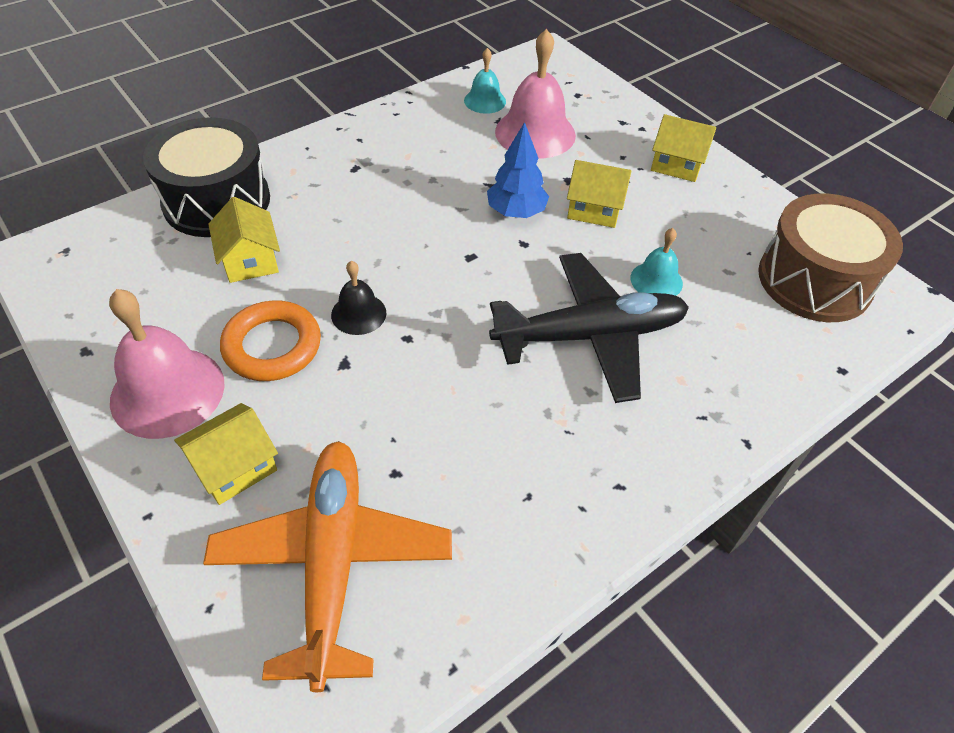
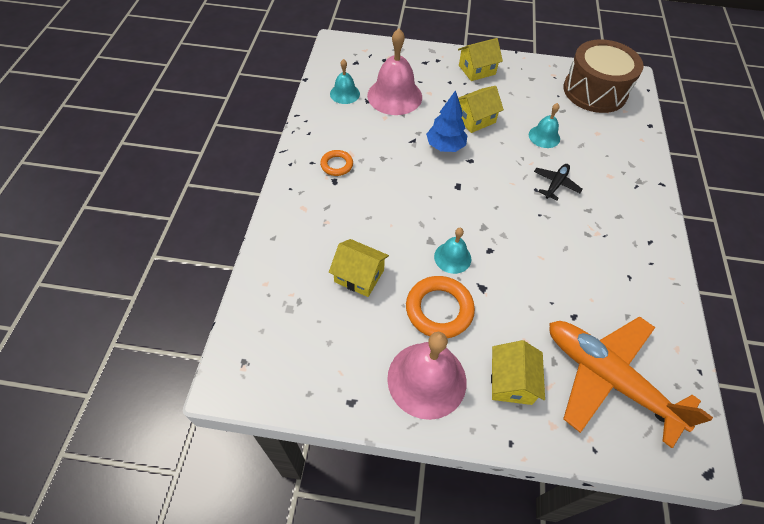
camera: 45 degrees left, 5 degrees up
black drum [143,117,270,237] -> none
black bell [331,261,387,335] -> turquoise bell [434,228,471,274]
black plane [489,253,689,403] -> black plane [534,164,583,201], size x0.43
none -> orange ring [320,150,353,176]

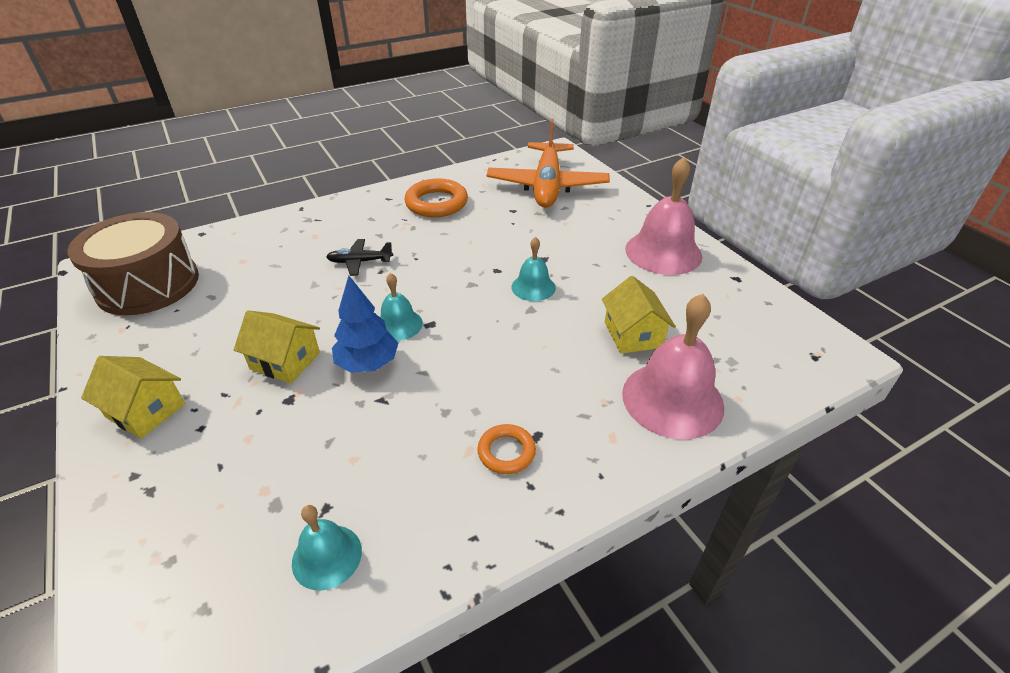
camera: 125 degrees left, 15 degrees down
pink bell [367,28,422,115] -> pink bell moved to [622,294,725,440]
orange ring [406,276,475,338] -> orange ring moved to [404,178,468,217]
yellow house [491,340,545,405] -> none
turquoise bell [529,103,560,148] -> turquoise bell moved to [380,273,423,341]

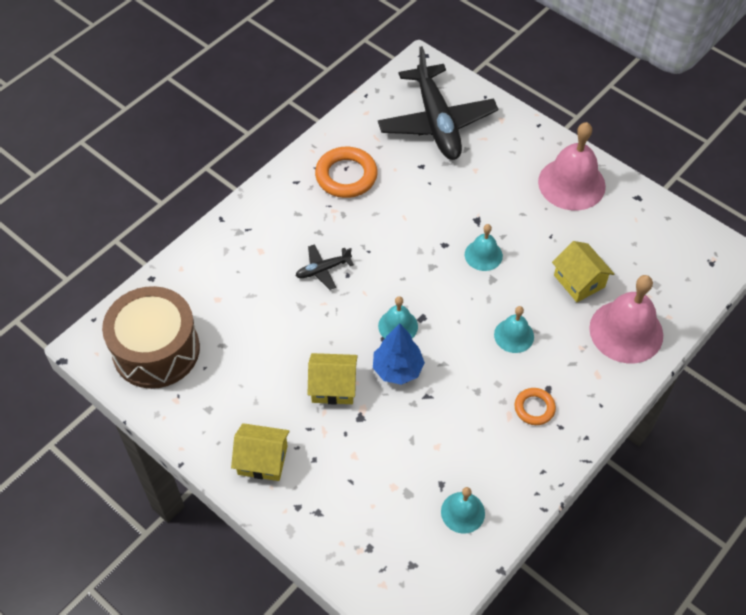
camera: 20 degrees left, 15 degrees up
orange plane [487,119,610,208] -> black plane [378,46,498,160]
none -> turquoise bell [494,306,534,353]

